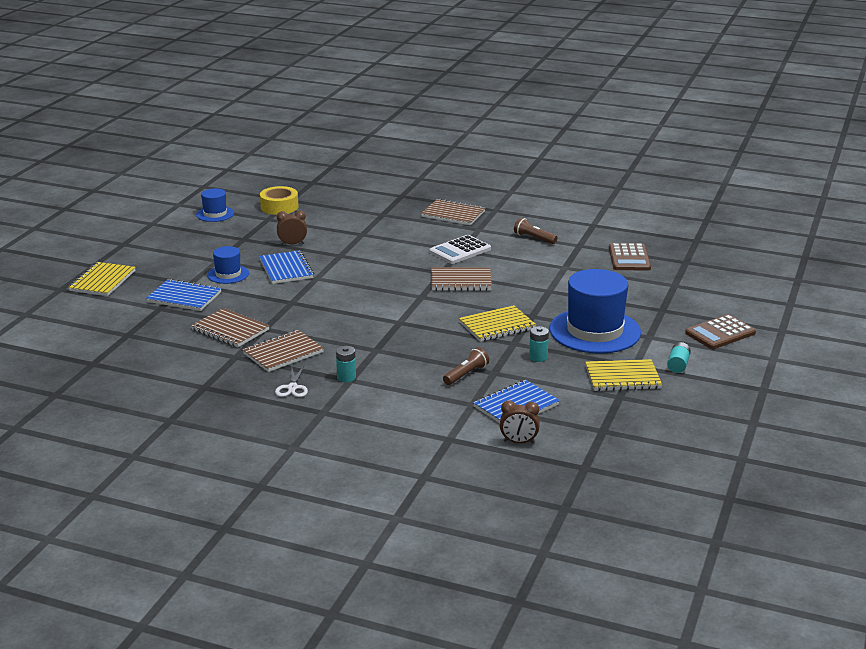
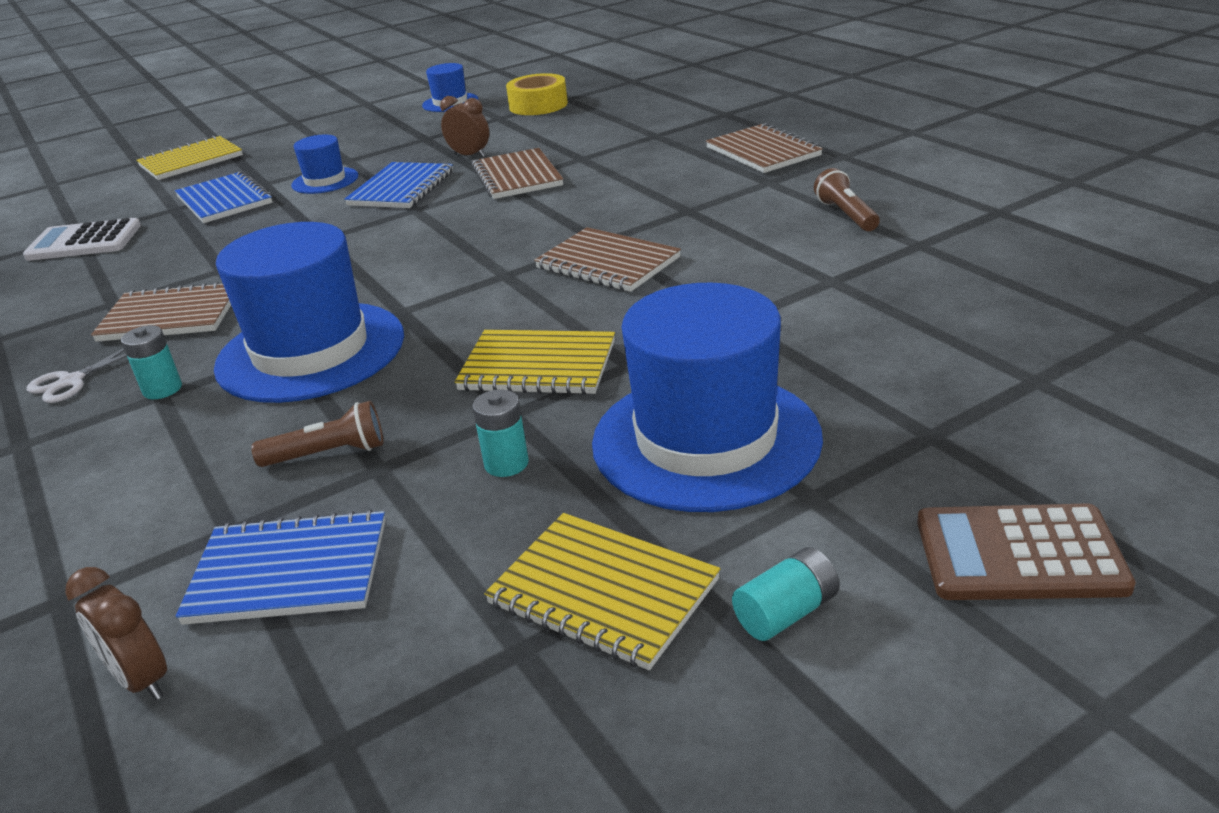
camera: 40 degrees right, 5 degrees up
brown notebook [191,308,270,347] -> brown notebook moved to [472,148,563,199]
white calculator [429,235,491,264] -> white calculator moved to [23,218,141,261]
brown calculator [609,243,651,270] -> none
none -> blue hat [214,222,404,403]

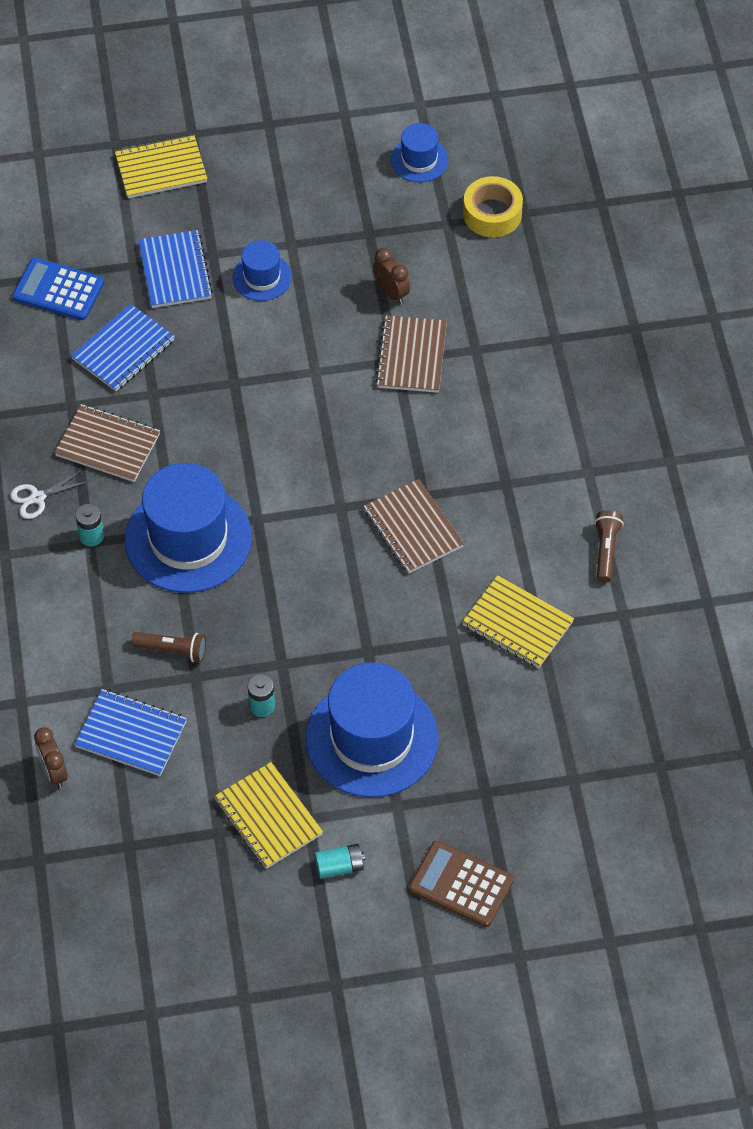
camera: 20 degrees right, 25 degrees up
white calculator [23,218,141,261] -> blue calculator [12,257,104,320]
blue notebook [344,162,453,208] -> blue notebook moved to [71,304,175,391]
yellow notebook [455,330,615,395] -> yellow notebook moved to [462,575,574,668]
brown notebook [706,123,823,173] -> none

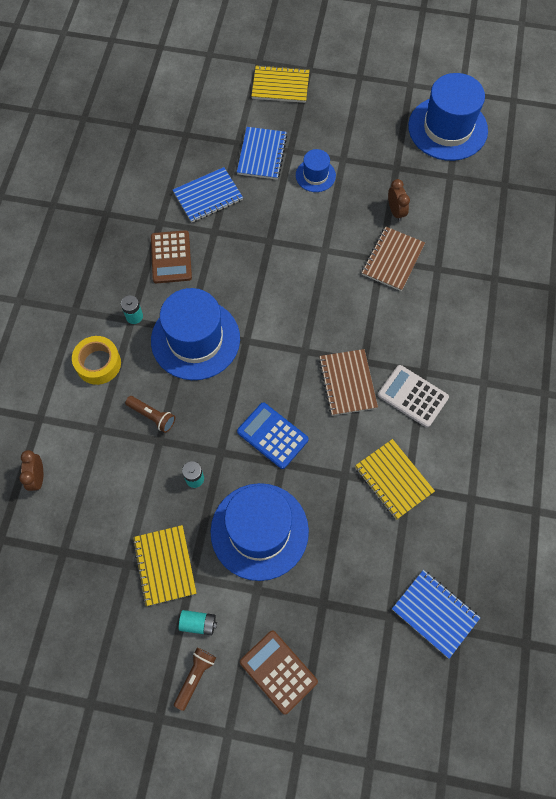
camera: 20 degrees right, 10 degrees up
white scissors [10,470,90,519] -> none
blue calculator [12,257,104,320] -> blue calculator moved to [237,403,309,469]
brown notebook [54,404,160,482] -> brown calculator [151,230,192,283]
blue notebook [74,689,187,776] -> blue notebook moved to [392,570,480,659]
blue hat [391,123,448,182] -> blue hat [408,73,488,161], size x2.02
yellow tape [463,176,523,237] -> yellow tape moved to [72,336,121,385]
brown flashlight [595,510,624,583] -> brown flashlight moved to [174,648,216,711]
none -> white calculator [378,365,449,428]

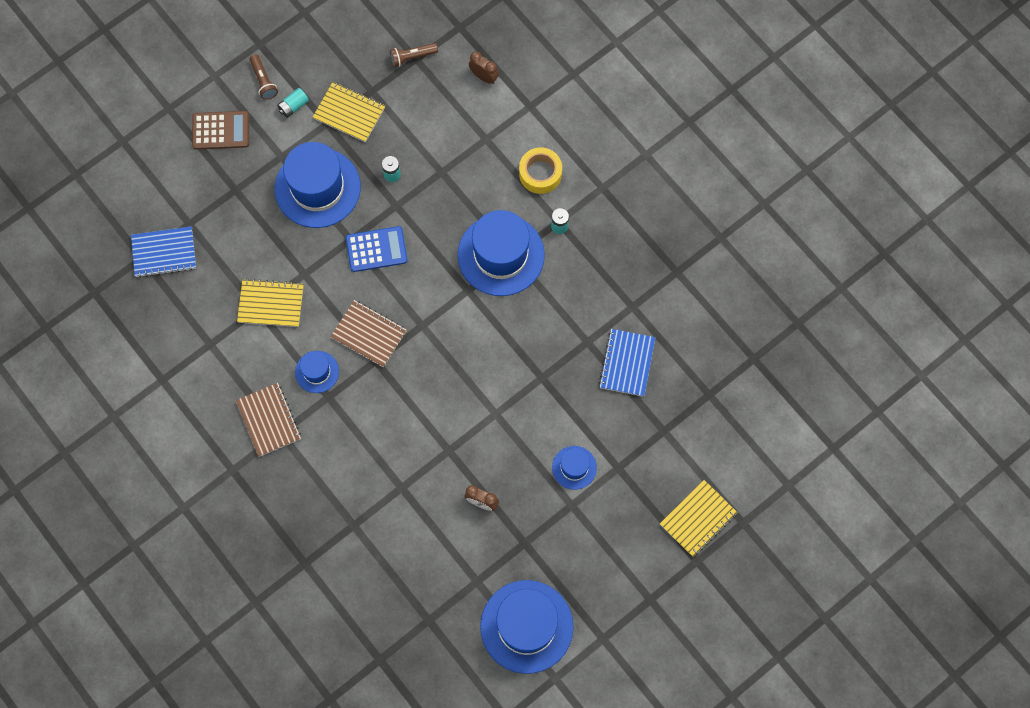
camera: 130 degrees right, 5 degrees up
brown flashlight [125,396,175,433] -> brown flashlight moved to [390,43,438,67]
brown calculator [151,230,192,283] -> none
blue notebook [237,127,287,180] -> none
brown notebook [362,227,425,291] -> brown notebook moved to [236,383,301,457]
white calculator [378,365,449,428] -> blue hat [295,351,339,393]

